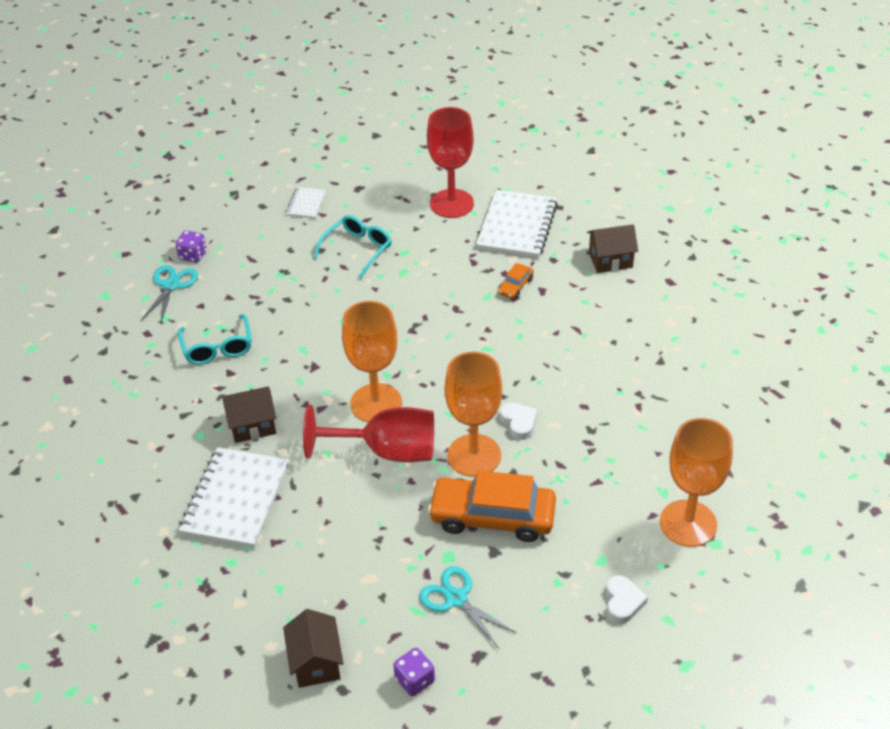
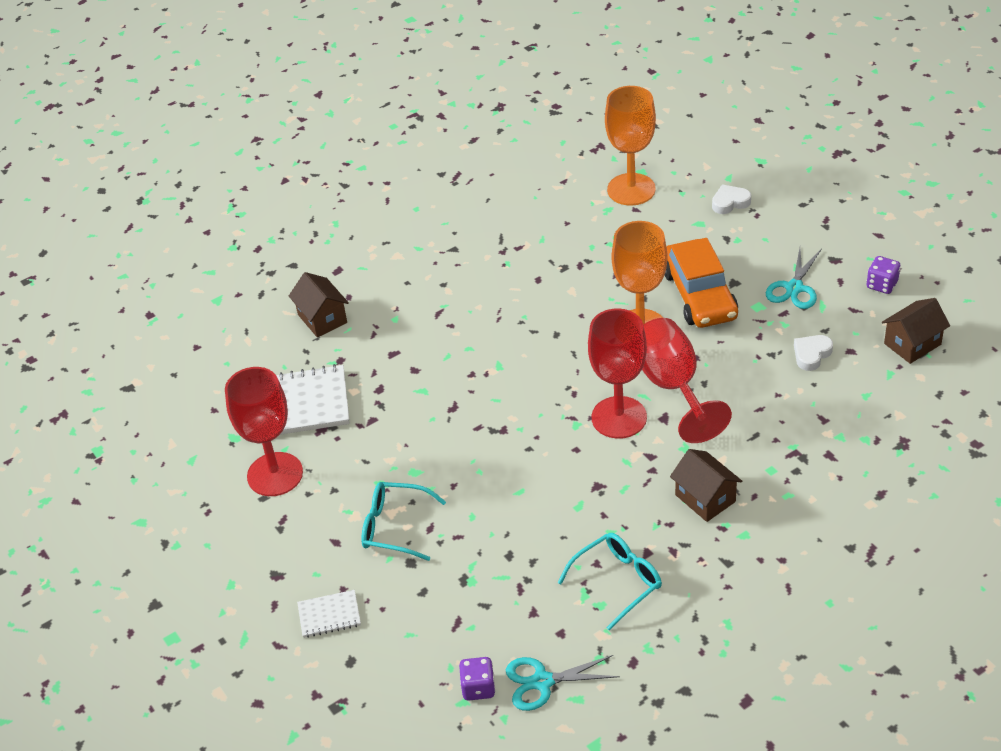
camera: 110 degrees left, 0 degrees up
white notebook [179,447,289,548] -> none
orange goblet [342,301,402,423] -> red goblet [588,308,647,439]
orange car [498,263,534,299] -> none
white heart [500,402,538,440] -> white heart moved to [794,335,833,371]

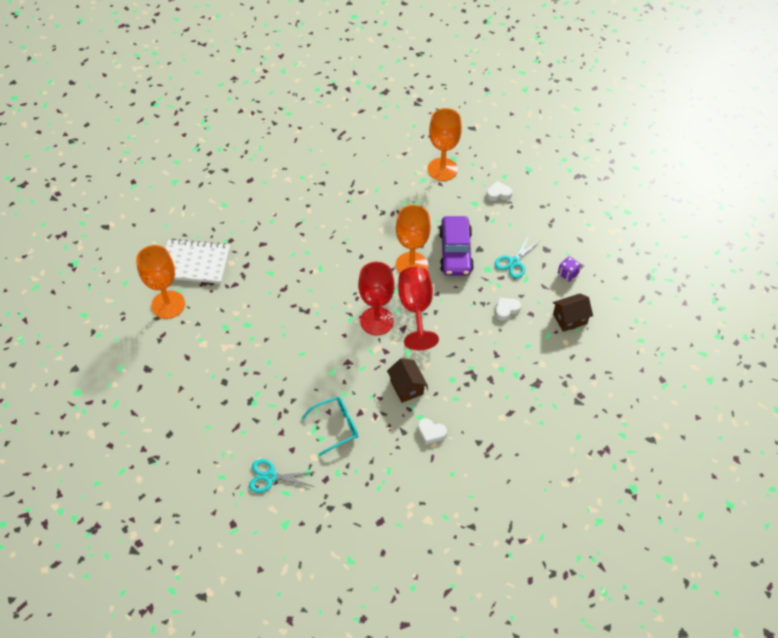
camera: 10 degrees right, 10 degrees up
red goblet [225,367,303,496] -> orange goblet [136,245,185,319]
brown house [289,272,349,337] -> none
white notebook [297,590,361,638] -> none
turquoise glasses [361,482,446,561] -> none
purple dice [459,657,495,701] -> none
orange car [664,238,738,328] -> purple car [439,216,474,276]
none -> white heart [418,418,447,445]

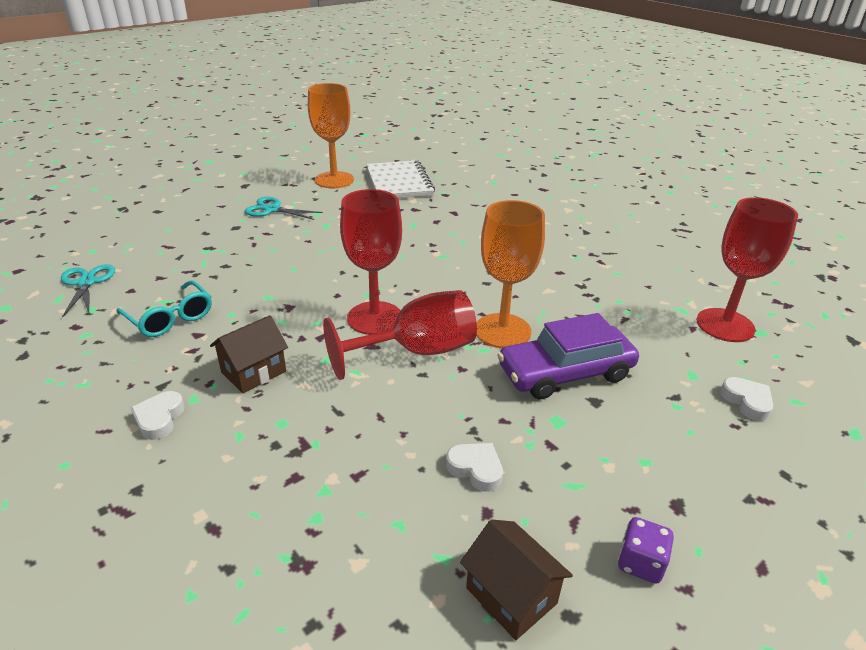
camera: 70 degrees right, 20 degrees down
orange goblet [428,108,462,181] -> red goblet [697,197,798,342]
turquoise scissors [495,235,541,278] -> turquoise scissors moved to [245,197,323,220]

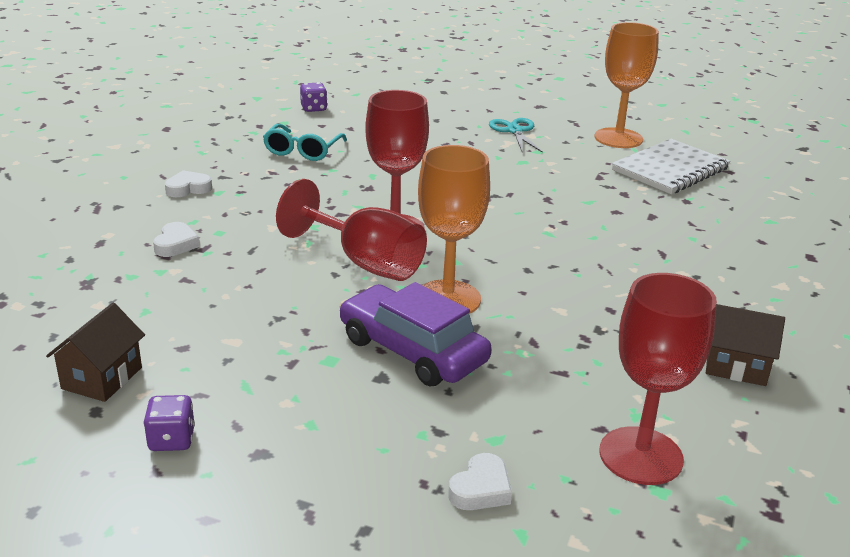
camera: 60 degrees right, 5 degrees down
turquoise scissors [61,264,115,318] -> purple dice [300,82,327,112]
brown house [210,315,288,393] -> brown house moved to [706,304,785,386]
white heart [446,443,503,492] -> white heart moved to [153,222,200,257]

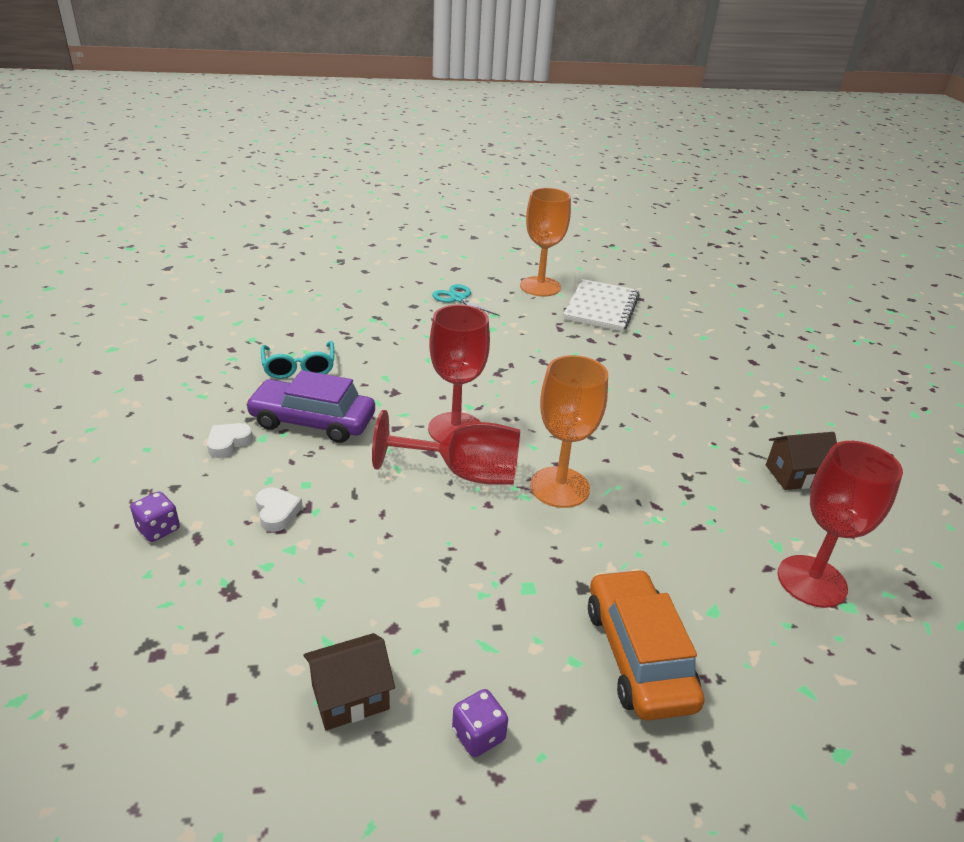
camera: 30 degrees left, 5 degrees up
brown house [46,303,145,402] -> brown house turned 75 degrees clockwise [303,633,395,731]
purple dice [300,82,327,112] -> purple dice moved to [130,491,180,542]
purple car [339,282,492,386] -> purple car moved to [245,370,375,443]
white heart [448,453,512,510] -> none
none -> orange car [588,569,704,721]

